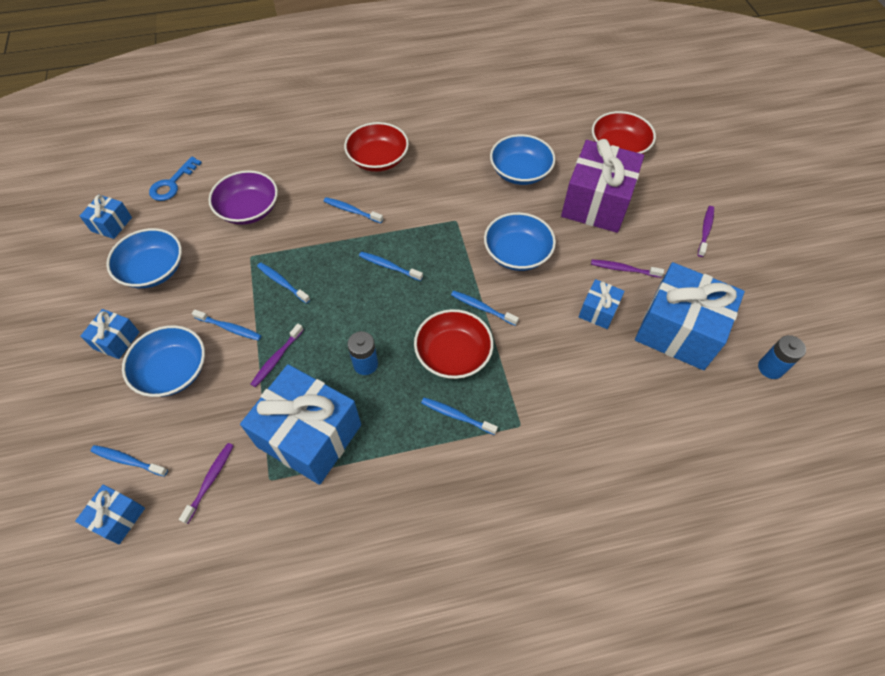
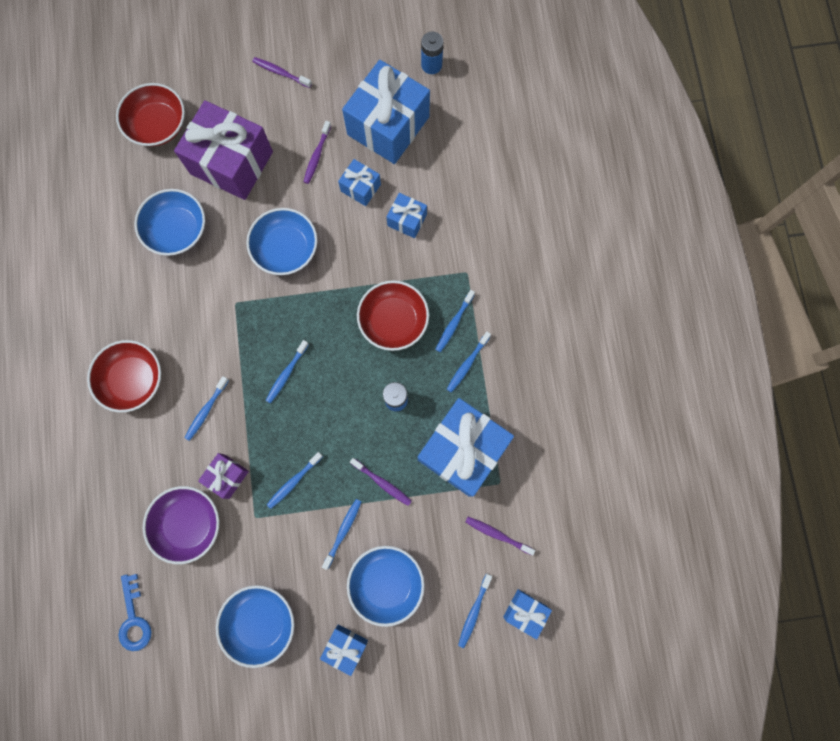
camera: 85 degrees left, 20 degrees up
blue gift [80,195,132,239] -> blue gift moved to [386,193,427,238]
blue key [149,157,202,201] -> blue key turned 45 degrees clockwise [118,574,152,651]
blue toothbrush [451,291,519,326] -> blue toothbrush moved to [447,332,491,393]
none -> purple gift [198,453,249,499]

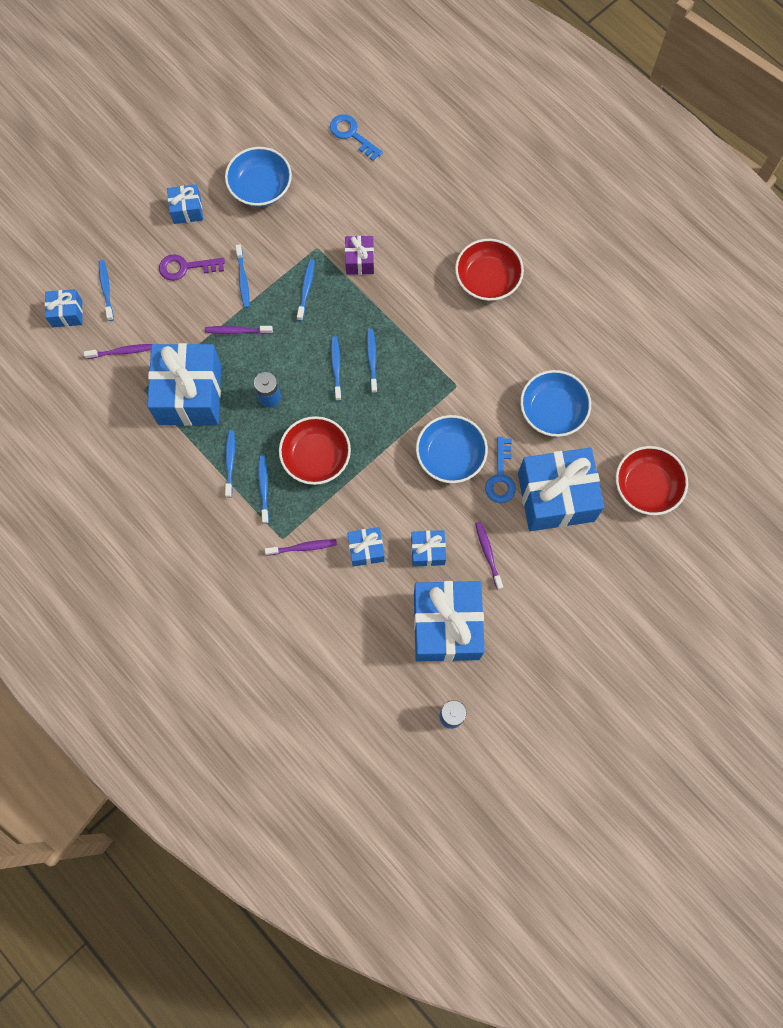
camera: 145 degrees right, 5 degrees down
purple bowl [143,486,219,564] -> none
purple gift [174,100,273,200] -> blue gift [518,447,604,531]
blue toothbrush [185,376,229,441] -> blue toothbrush moved to [331,337,342,401]
purple toothbrush [252,57,312,88] -> purple toothbrush moved to [265,539,337,556]
blue bowl [347,546,425,627] -> purple key [159,254,225,281]
none -> blue key [485,437,516,503]

